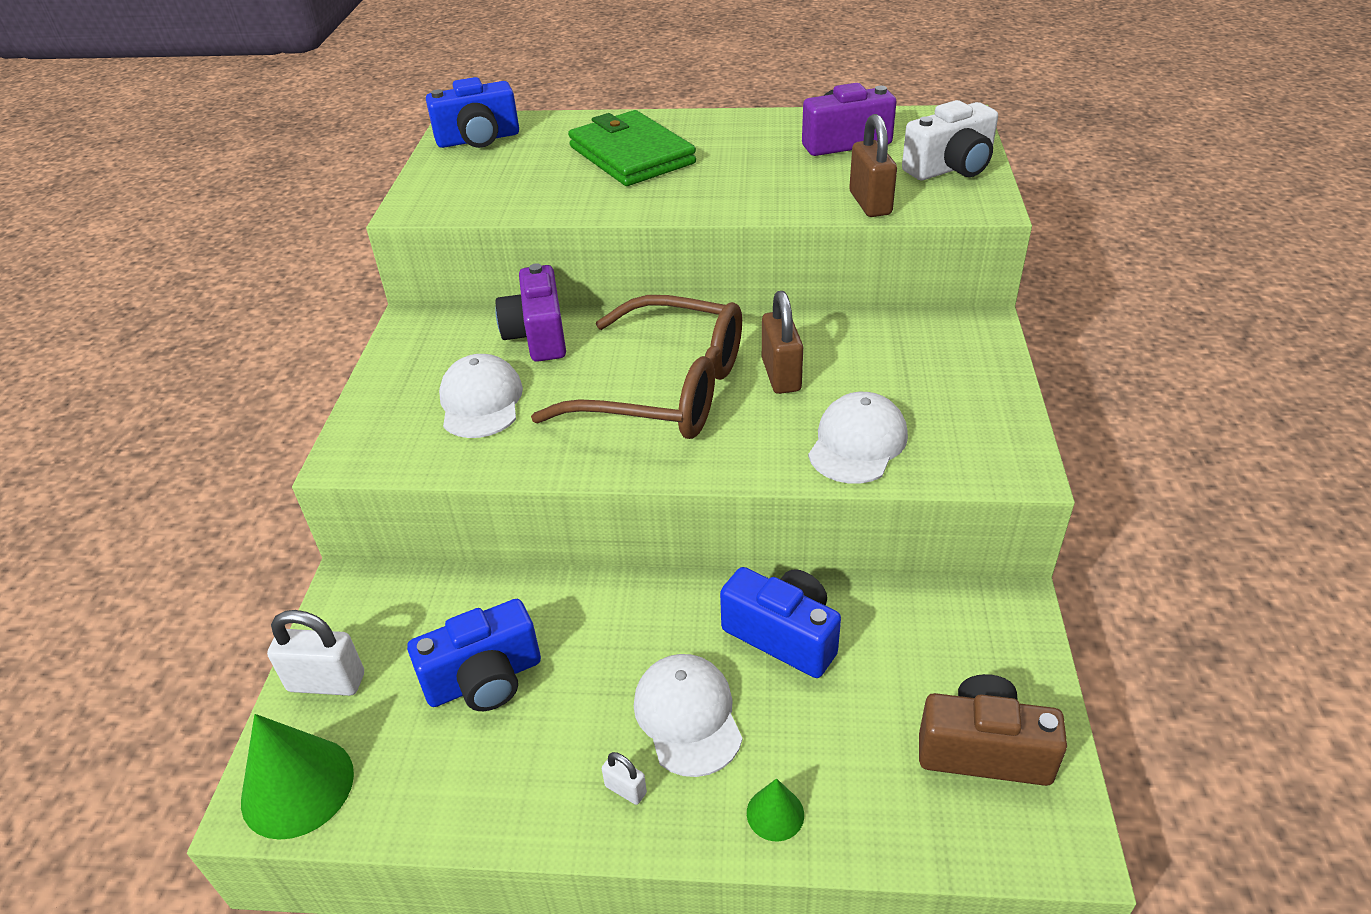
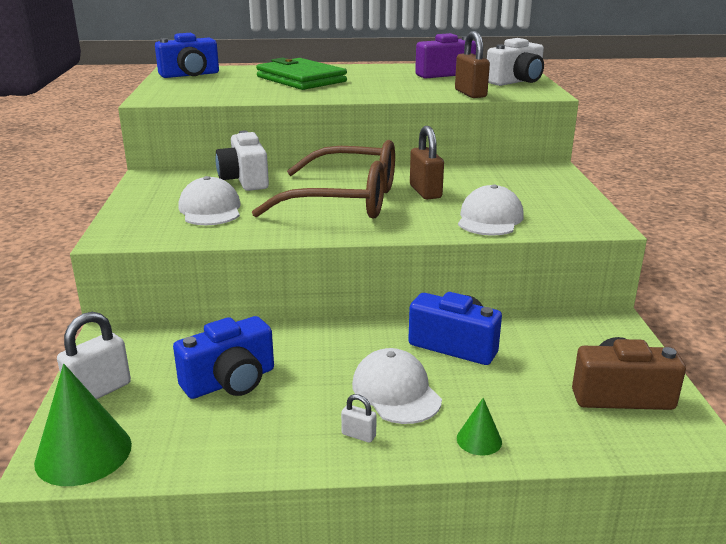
camera: 10 degrees left, 15 degrees down
white padlock [267,610,364,696] -> white padlock turned 45 degrees counterclockwise [57,312,131,399]
purple camera [495,263,566,362] -> white camera [215,131,269,191]

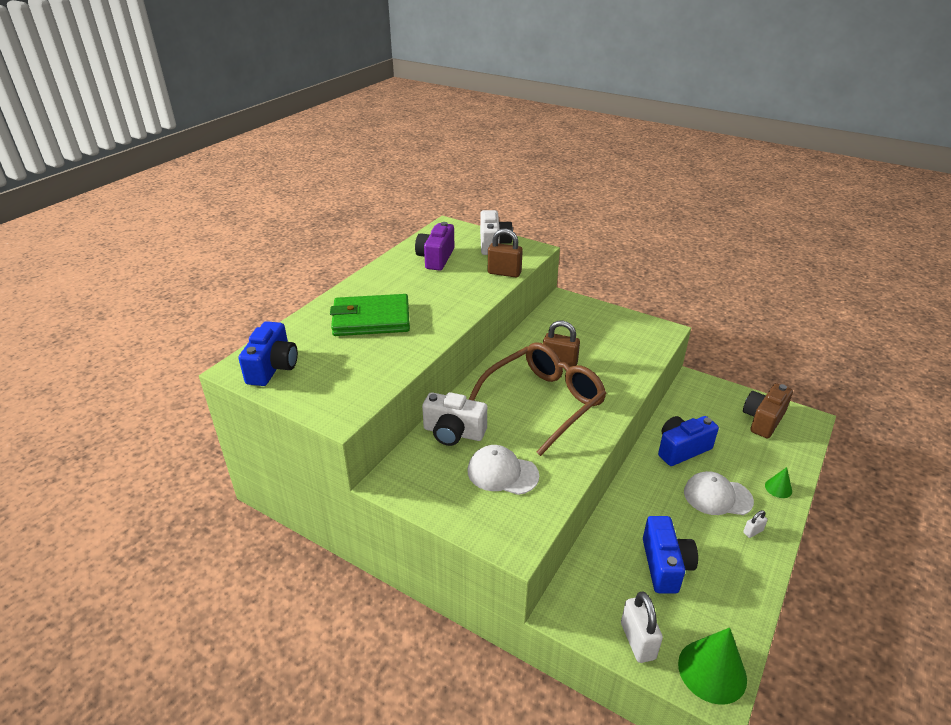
camera: 55 degrees left, 10 degrees up
white cap [458,185,524,236] -> none

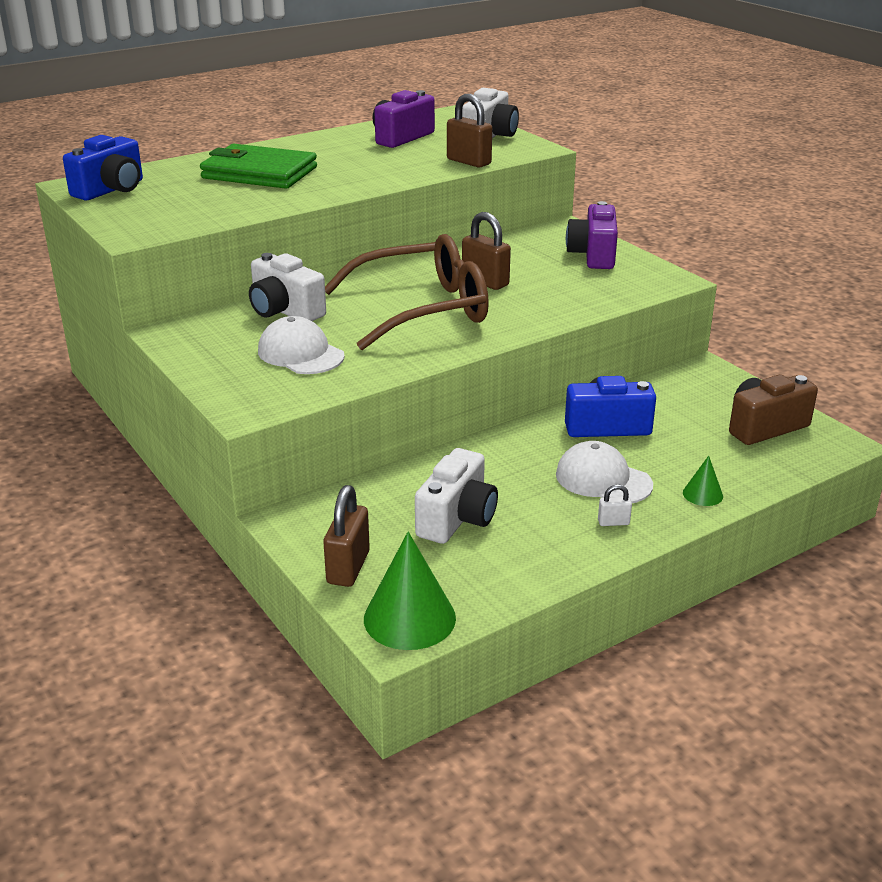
camera: 25 degrees right, 5 degrees down
white padlock [621,592,663,663] -> brown padlock [323,485,370,587]
blue camera [643,516,698,594] -> white camera [415,448,498,544]
none -> purple camera [566,201,618,269]

